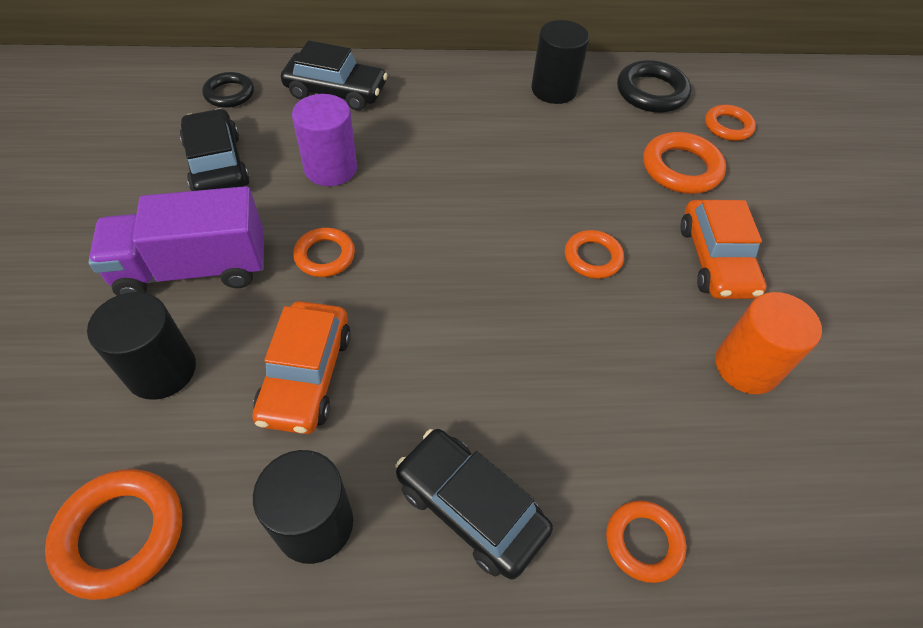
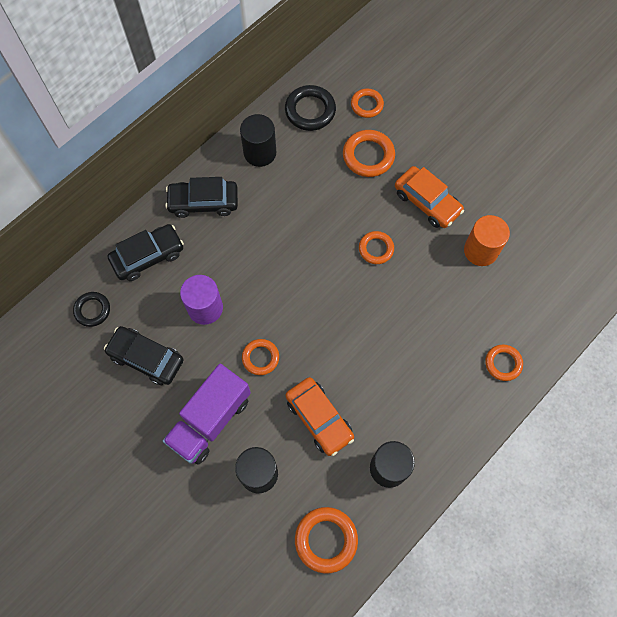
camera: 40 degrees left, 15 degrees up
black car [396,429,553,579] -> black car moved to [165,177,238,218]

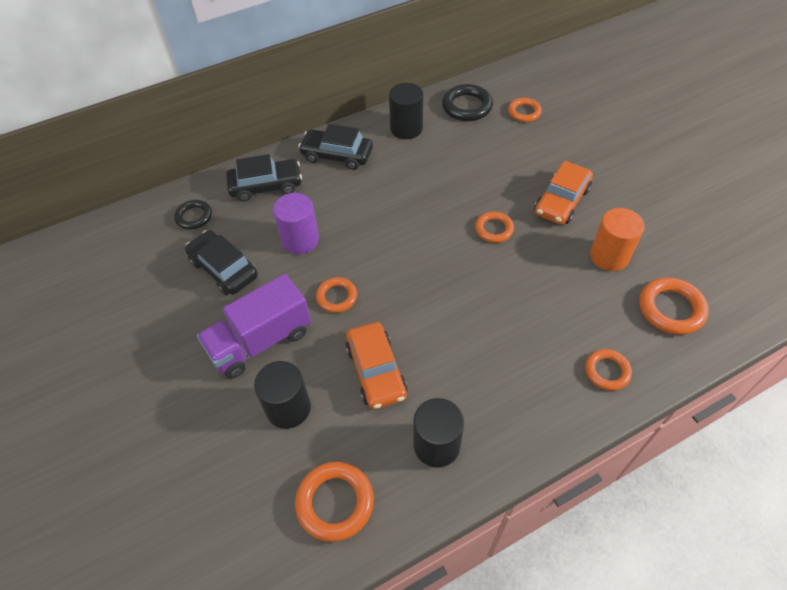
camera: 20 degrees right, 15 degrees down
orange ring [343,130,395,177] -> orange ring moved to [639,277,709,335]
orange car [395,166,464,228] -> orange car turned 60 degrees clockwise [534,160,593,225]

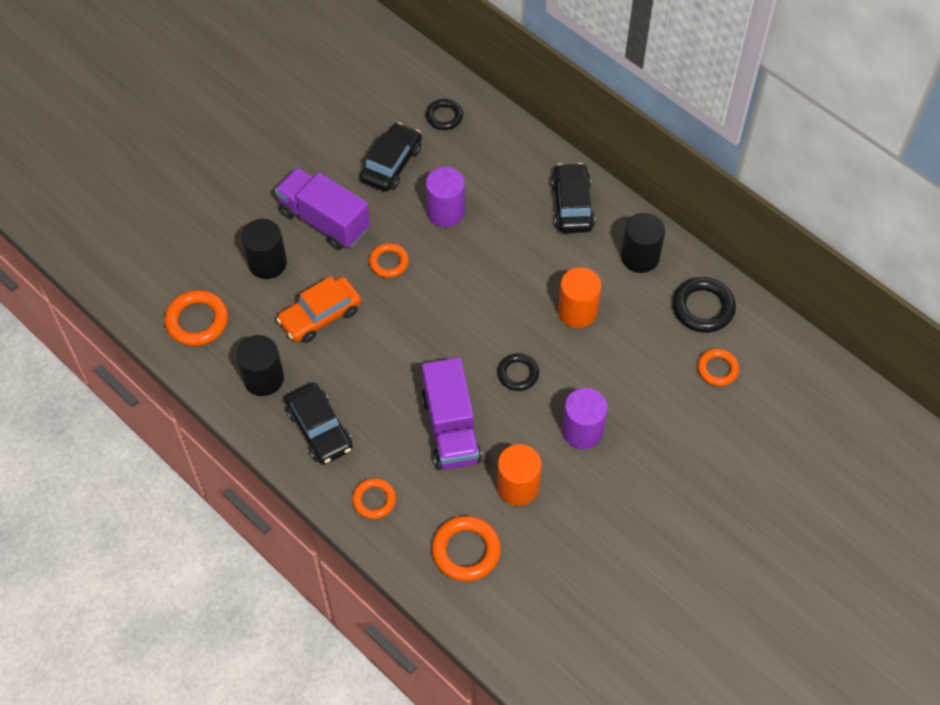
camera: 70 degrees right, 5 degrees up
black car [226,154,302,202] -> black car moved to [285,382,353,465]
orange ring [475,212,514,243] -> black ring [497,353,539,391]
orange car [534,160,593,225] -> purple cylinder [562,388,608,449]
none -> purple truck [421,357,482,470]
none -> orange cylinder [558,267,602,328]

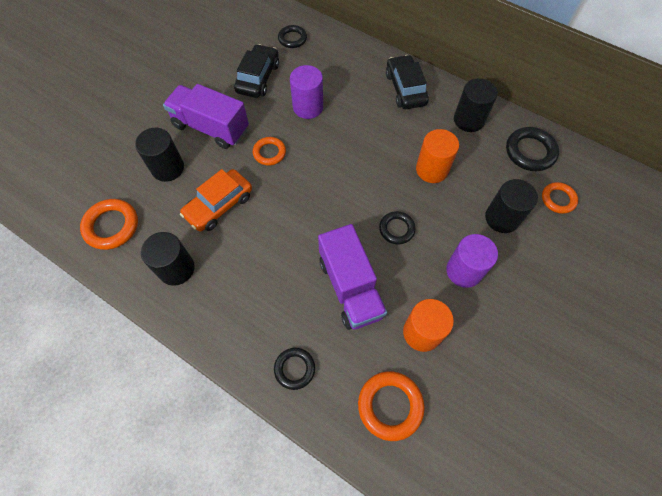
camera: 10 degrees left, 5 degrees up
black car [285,382,353,465] -> none
orange ring [352,478,396,519] -> black ring [274,348,315,390]
none -> black cylinder [485,179,538,233]

